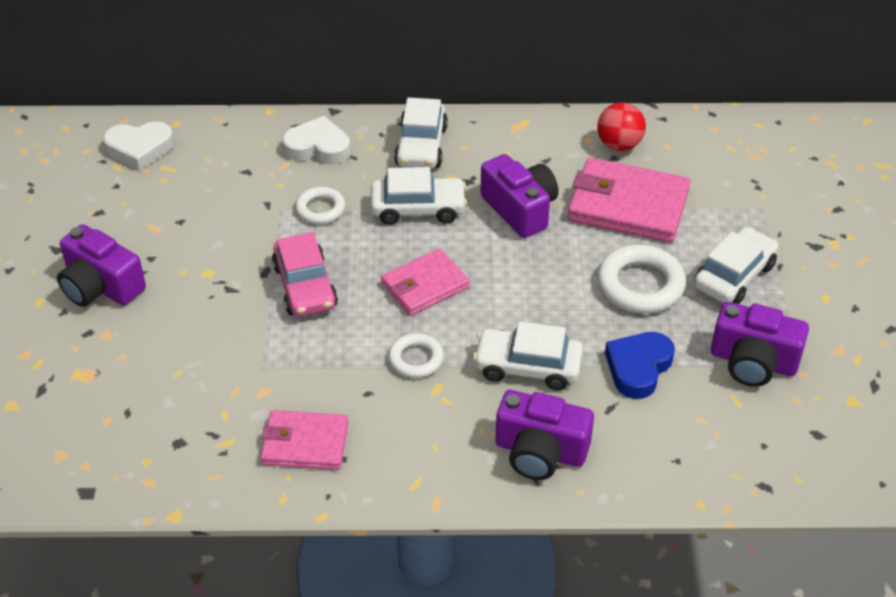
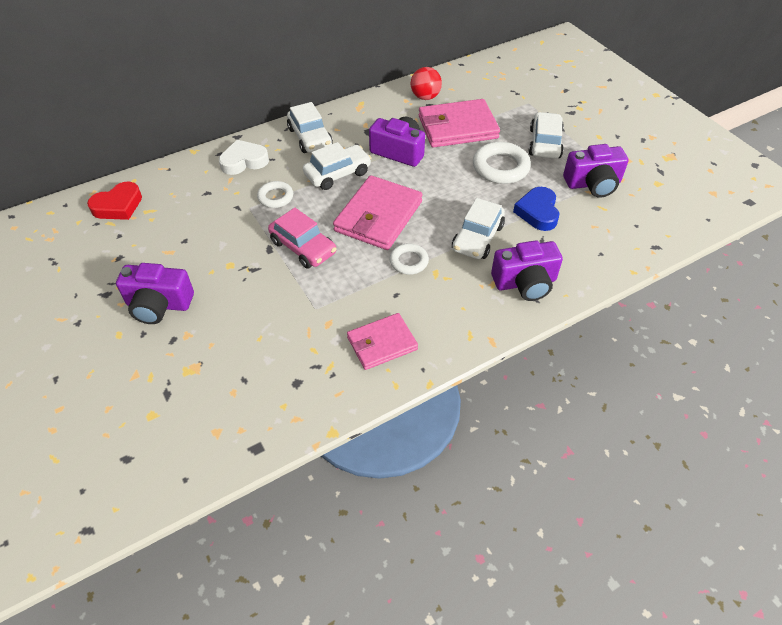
camera: 30 degrees left, 5 degrees up
white heart [103,121,174,170] -> red heart [87,182,142,220]
pink wallet [381,249,470,316] -> pink wallet [333,175,423,250], size x1.58
white car [473,321,583,390] -> white car turned 45 degrees counterclockwise [452,198,505,259]

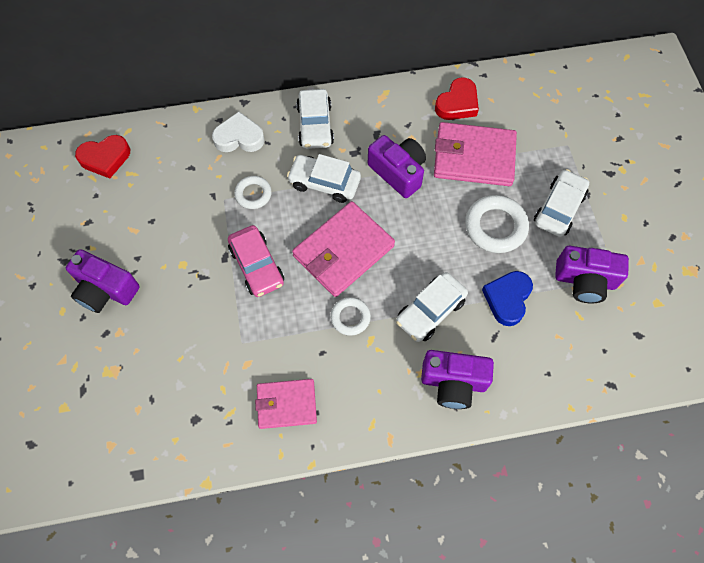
camera: 20 degrees right, 15 degrees up
white car [303,142,371,190] -> white car turned 150 degrees counterclockwise [287,154,361,203]
red ball [411,67,442,100] -> red heart [435,77,479,120]

